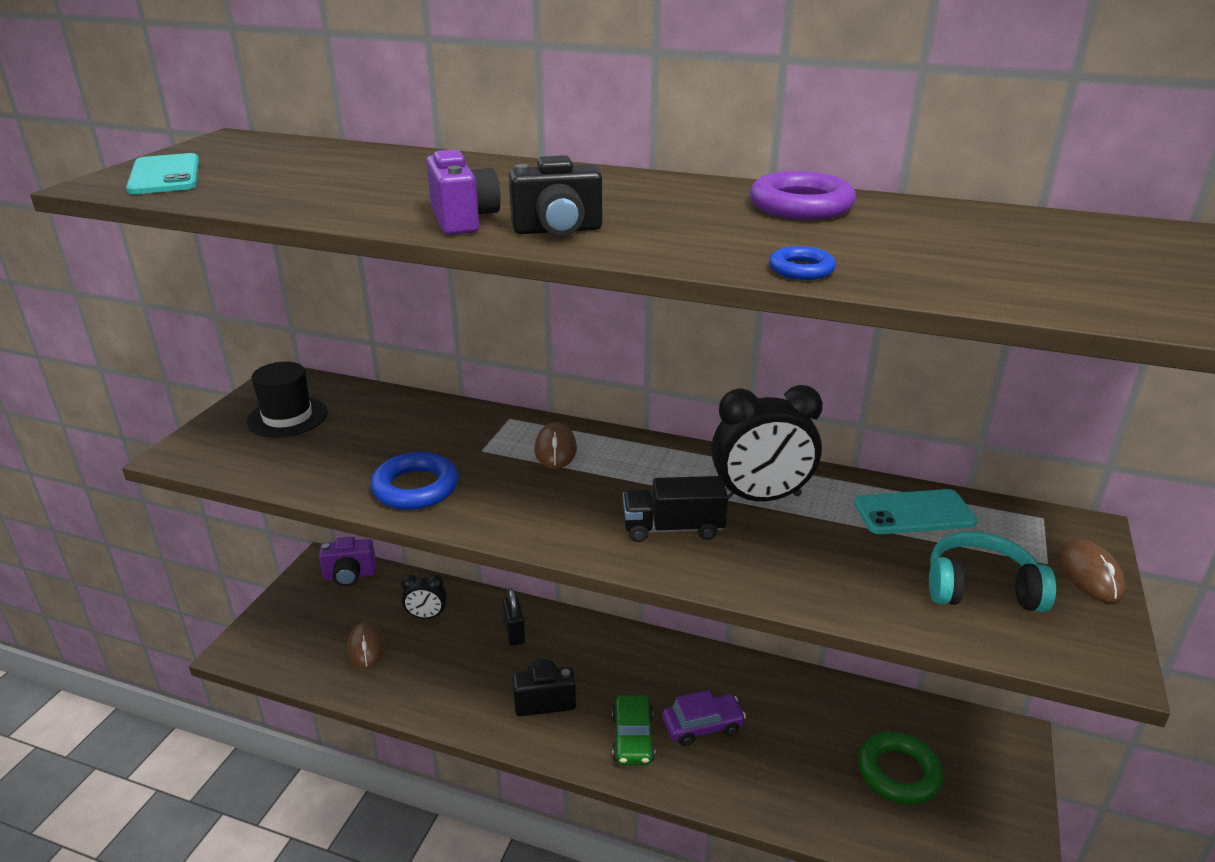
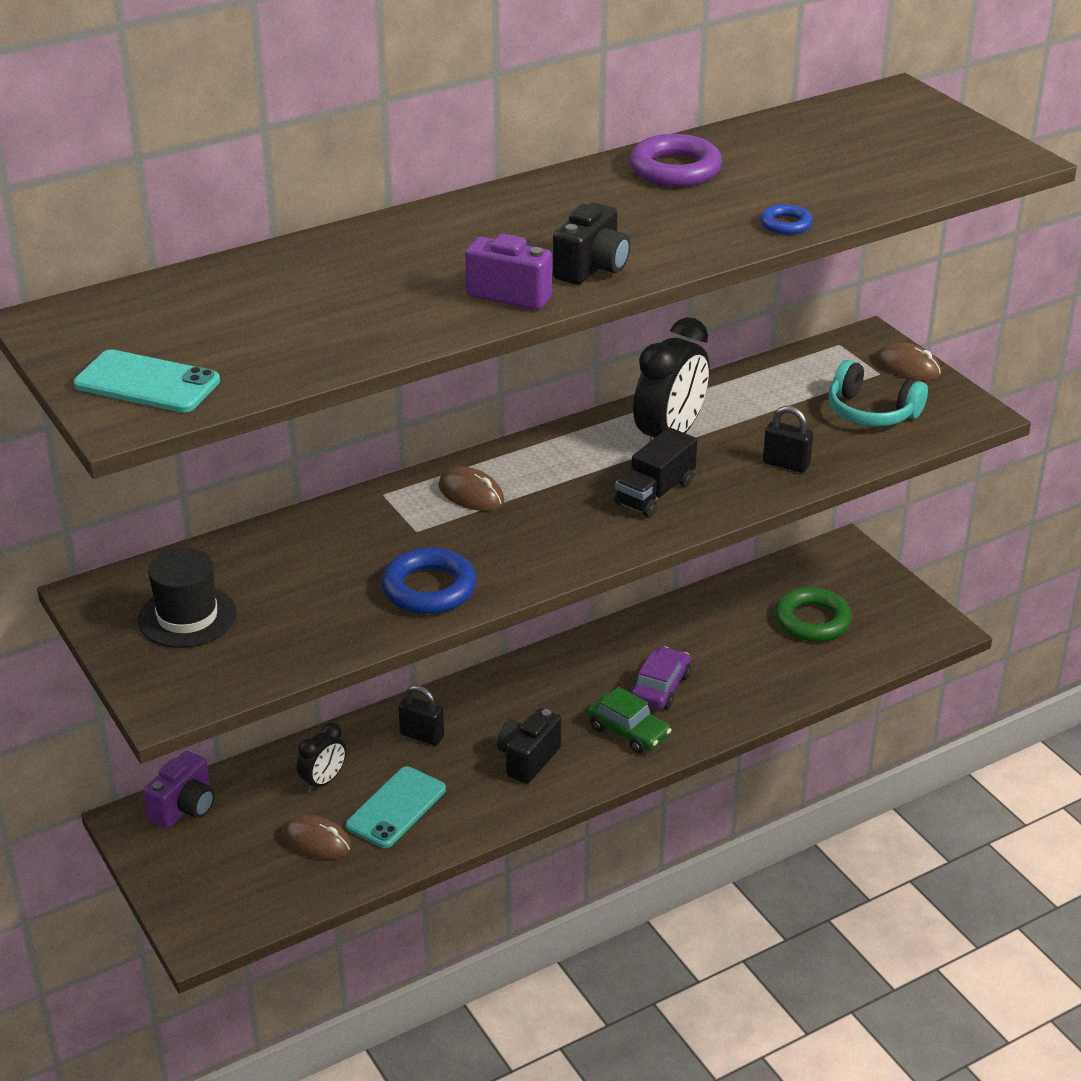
camera: 50 degrees left, 5 degrees up
turquoise phone [854,489,977,534] -> turquoise phone moved to [345,767,446,848]
turquoise headphones [929,531,1056,612] -> turquoise headphones turned 105 degrees counterclockwise [829,360,928,427]
none -> black padlock [763,406,813,473]

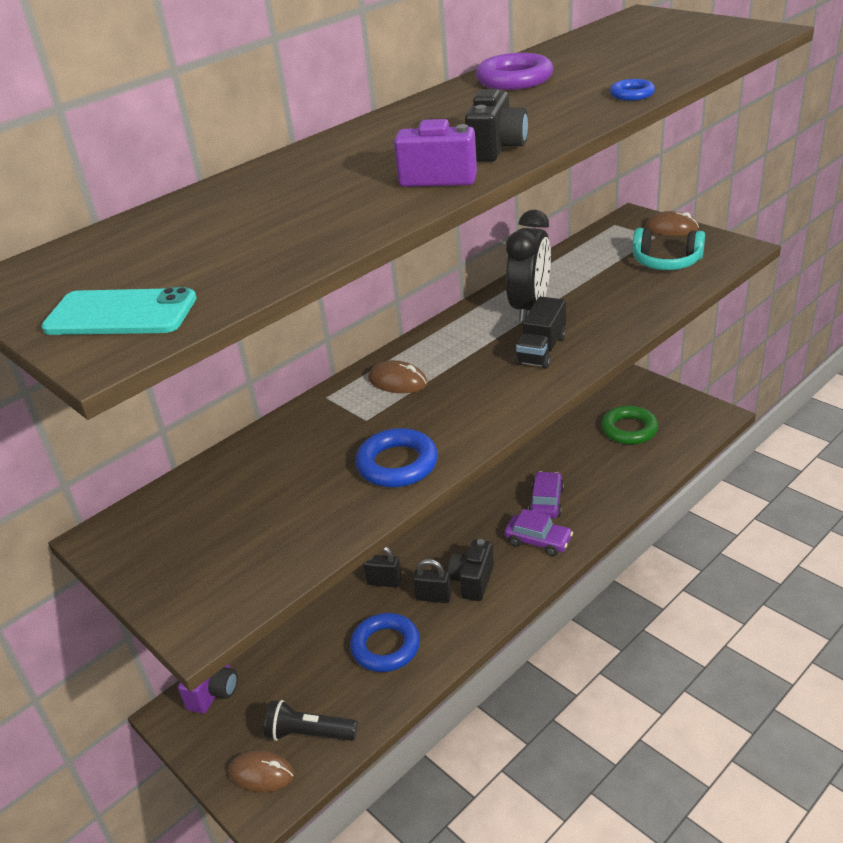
camera: 10 degrees left, 0 degrees up
black hat [138,548,237,648] -> none
brown mouse [282,815,351,860] -> brown mouse moved to [229,751,294,792]
black clock [297,722,346,792] -> none
turquoise phone [345,767,446,848] -> blue ring [350,613,420,672]
green car [588,687,672,754] -> purple car [504,509,573,556]
black padlock [763,406,813,473] -> black padlock moved to [413,559,452,603]
none -> black flashlight [264,700,358,741]

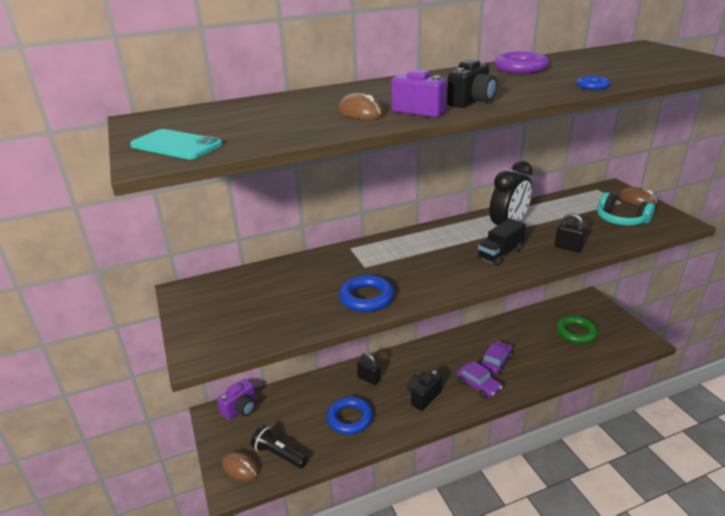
camera: 20 degrees right, 5 degrees down
brown mouse [368,360,428,393] -> brown mouse moved to [338,93,384,119]
black padlock [413,559,452,603] -> black padlock moved to [555,213,586,253]

